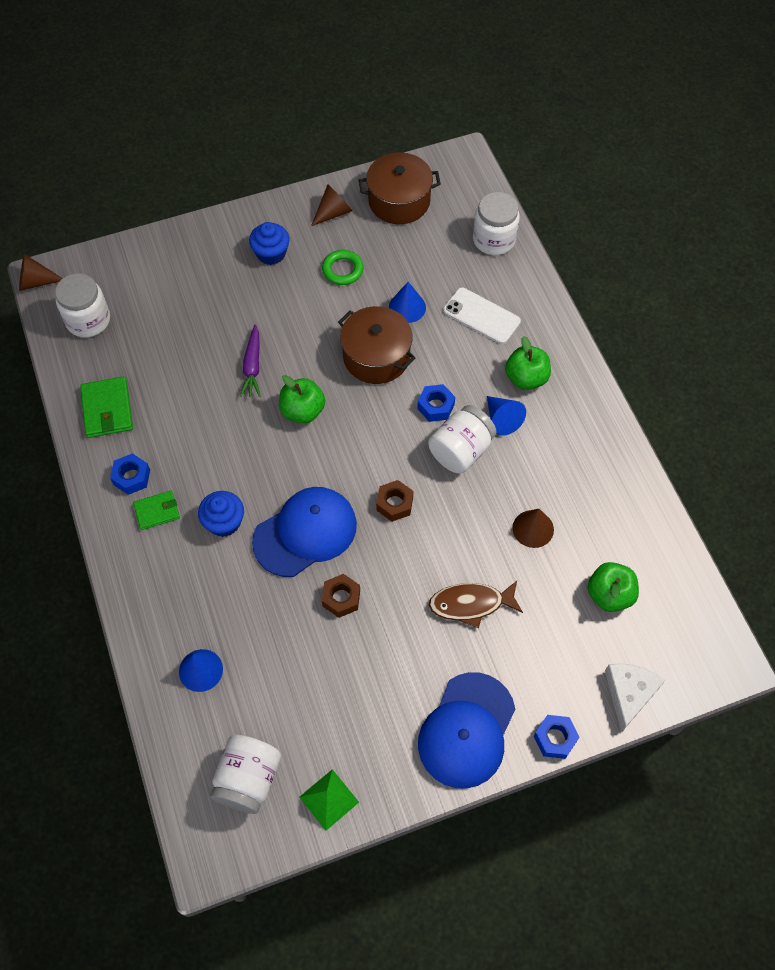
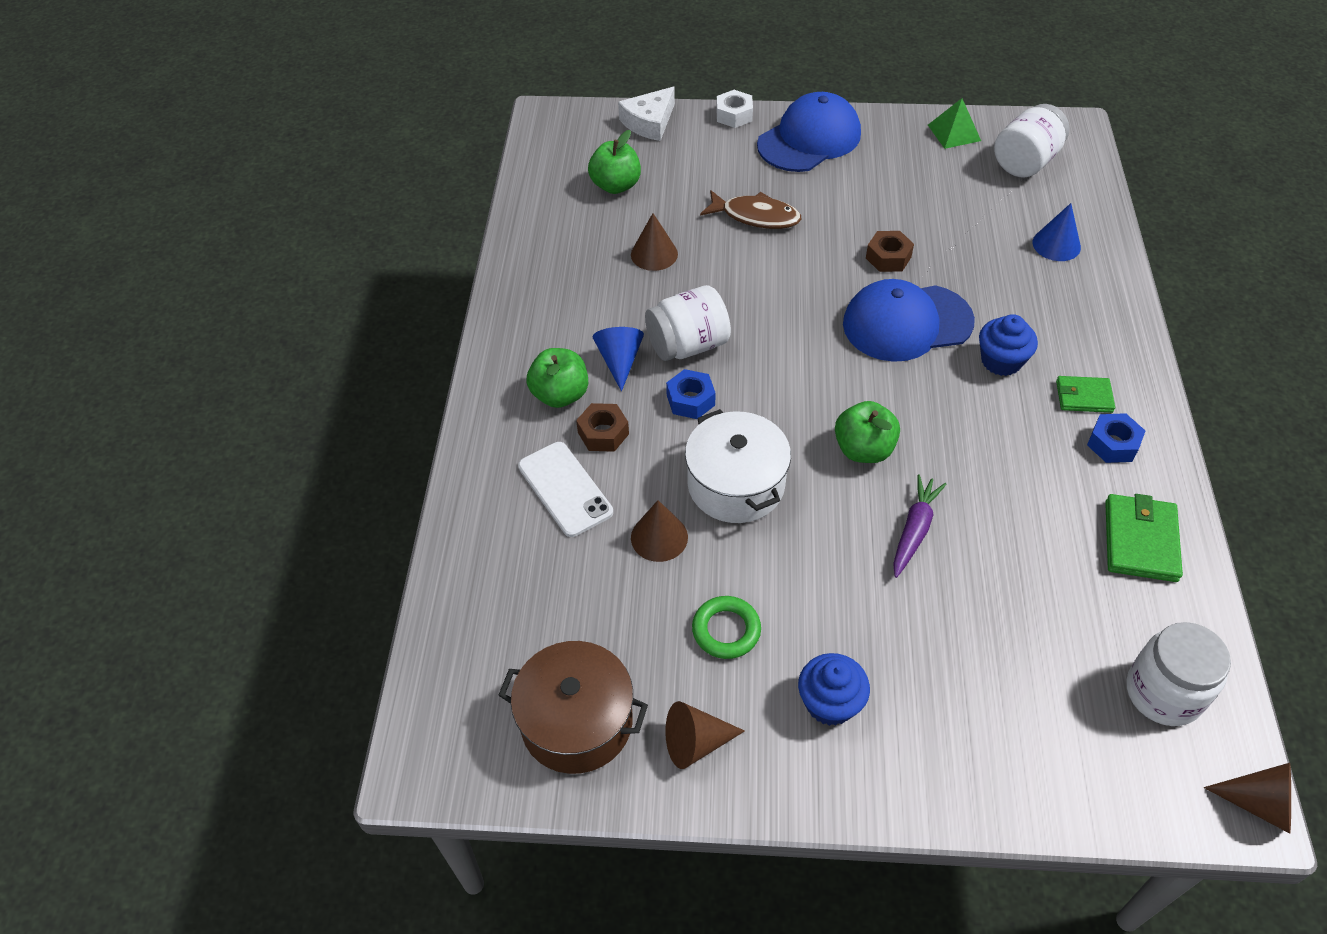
camera: 155 degrees left, 10 degrees down
brown pot [338,306,415,384] -> white pot [685,409,791,523]
brown nut [376,480,413,522] -> brown nut moved to [576,403,629,452]
blue cone [389,282,426,323] -> brown cone [631,500,688,562]
white jar [473,192,520,255] -> none
blue nut [534,715,579,759] -> white nut [716,90,753,128]

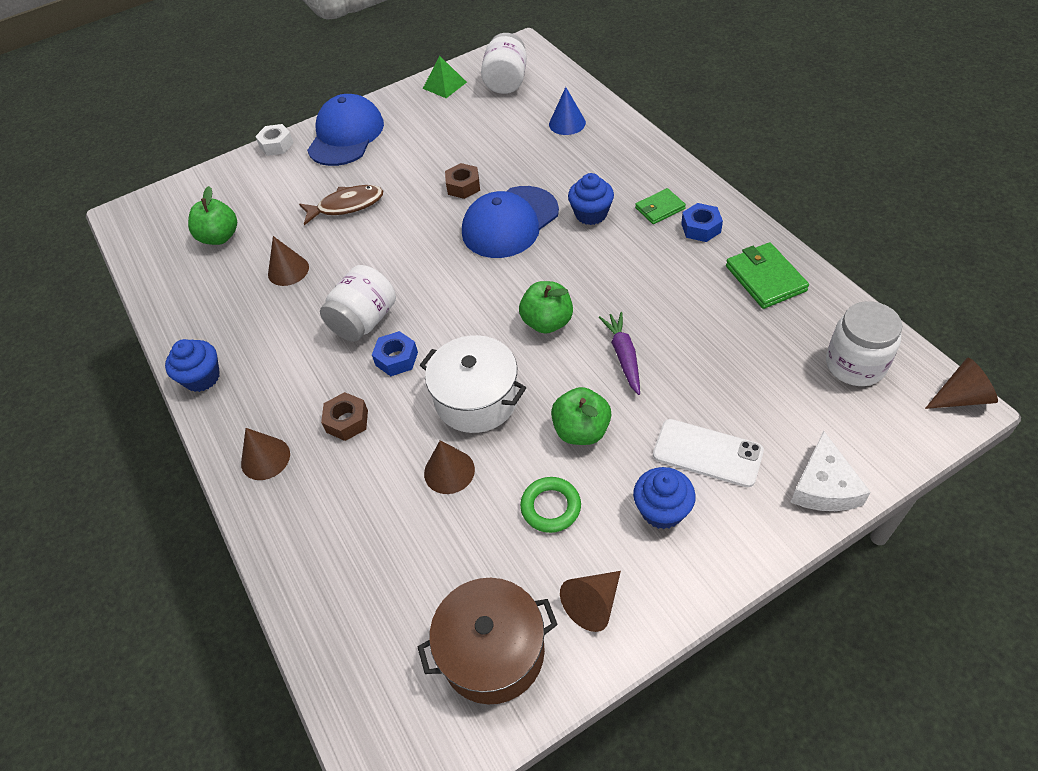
camera: 30 degrees left, 0 degrees up
white phone [518,442,613,537] -> white phone moved to [653,419,764,487]
green apple [527,348,588,408] -> green apple moved to [551,387,611,445]
blue cone [593,327,644,392] -> none
white cheese [618,87,675,141] -> white cheese moved to [791,431,871,511]
none -> blue cupcake [165,339,220,392]
none -> brown cone [241,428,290,480]

